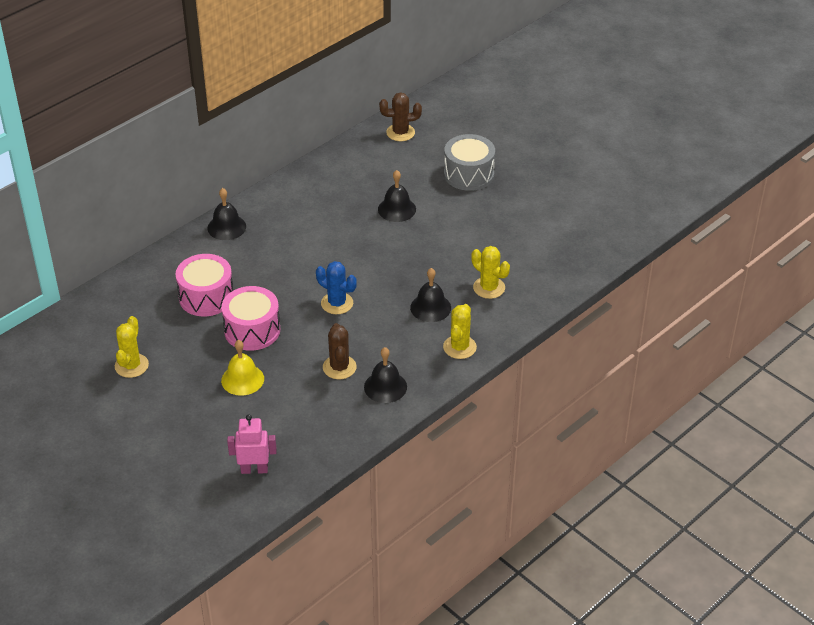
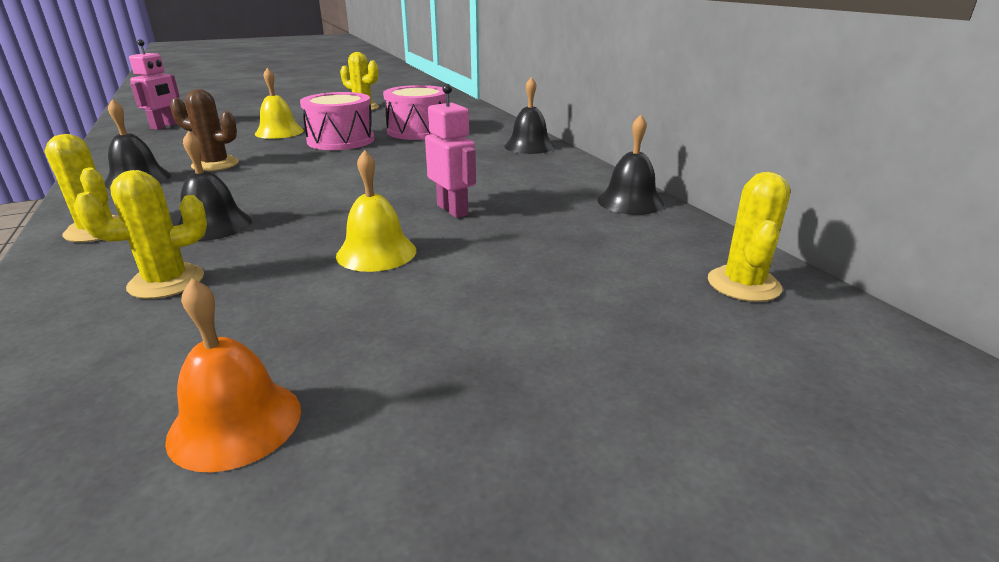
camera: 110 degrees right, 15 degrees down
blue cactus [316,261,357,314] -> none
black bell [378,170,416,222] -> black bell moved to [597,115,664,215]
brown cactus [379,92,422,141] -> yellow cactus [708,172,791,302]
grey drum [444,134,495,191] -> none
none -> orange bell [165,279,301,473]
none -> yellow bell [336,150,416,272]
none -> pink robot [425,84,476,218]

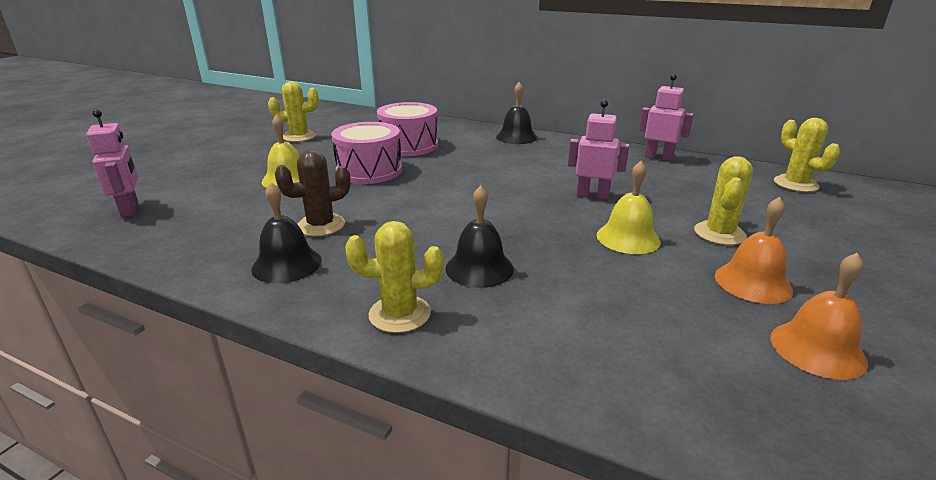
camera: 40 degrees left, 0 degrees up
yellow cactus [74,170,207,299] -> yellow cactus moved to [694,156,753,245]
black bell [597,115,664,215] -> pink robot [639,74,694,161]
none -> orange bell [715,197,793,304]

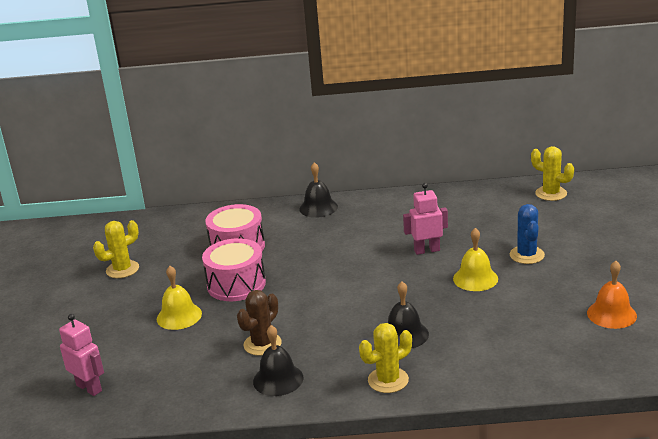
camera: 25 degrees left, 0 degrees up
pink robot [639,74,694,161] -> none
yellow cactus [694,156,753,245] -> blue cactus [510,204,545,264]
orange bell [715,197,793,304] -> none

